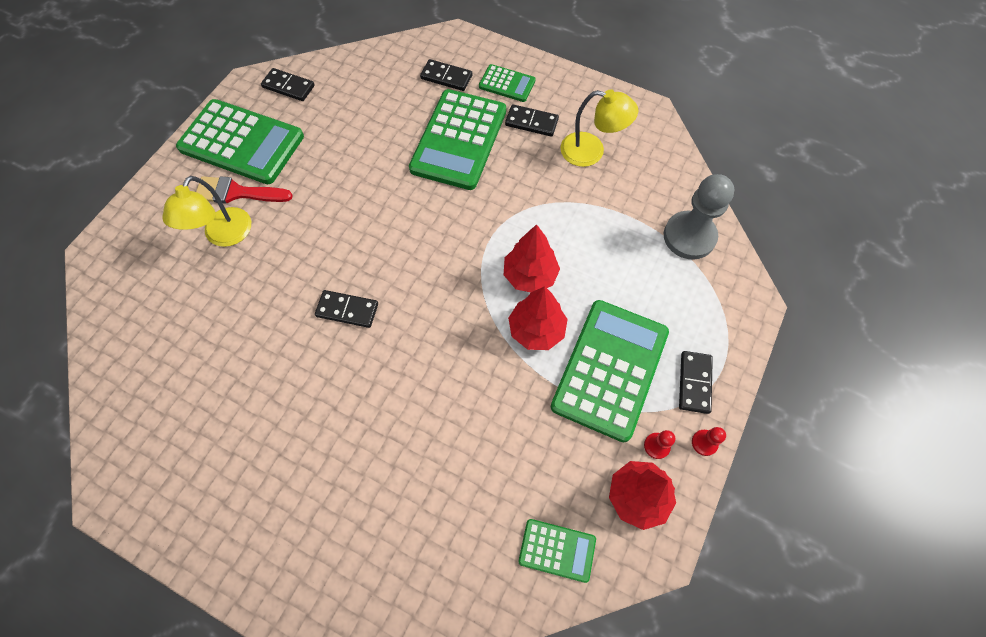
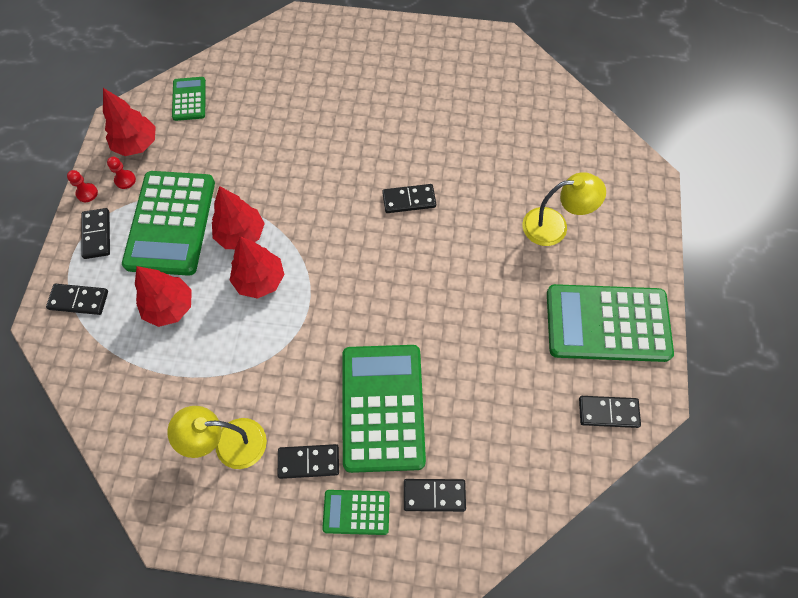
camera: 160 degrees right, 0 degrees up
yellow lamp [162,176,251,247] -> yellow lamp turned 90 degrees clockwise [522,172,606,246]
red brush [196,176,293,204] -> none
green calculator [518,519,596,583] -> green calculator turned 90 degrees clockwise [172,77,206,121]
grey pawn [664,174,735,260] -> none
none -> black domino [46,284,108,315]
none -> red tree [135,266,192,327]

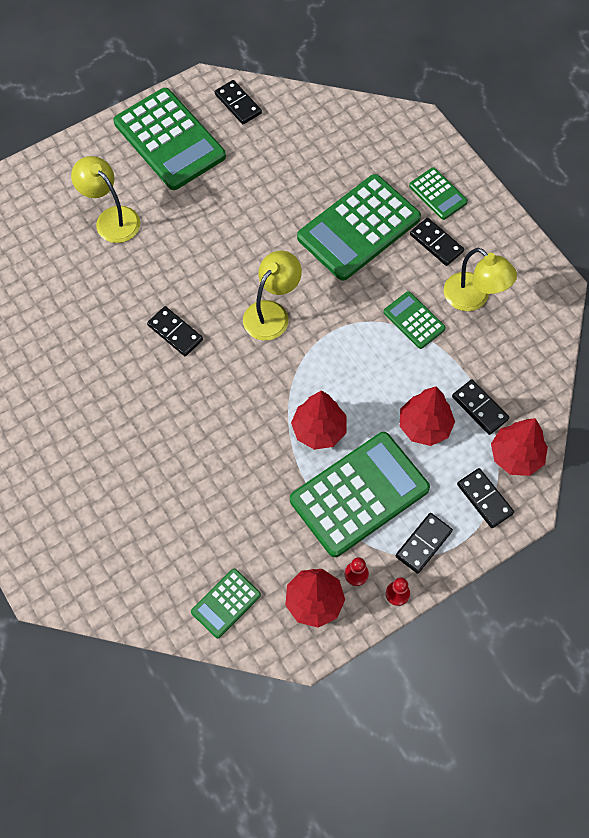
camera: 130 degrees left, 0 degrees up
red tree [229,236,284,299] -> red tree moved to [491,418,548,476]
black domino [404,479,466,512] -> black domino moved to [452,379,509,435]
none -> yellow lamp [243,251,302,341]
none -> green calculator [383,291,446,349]

